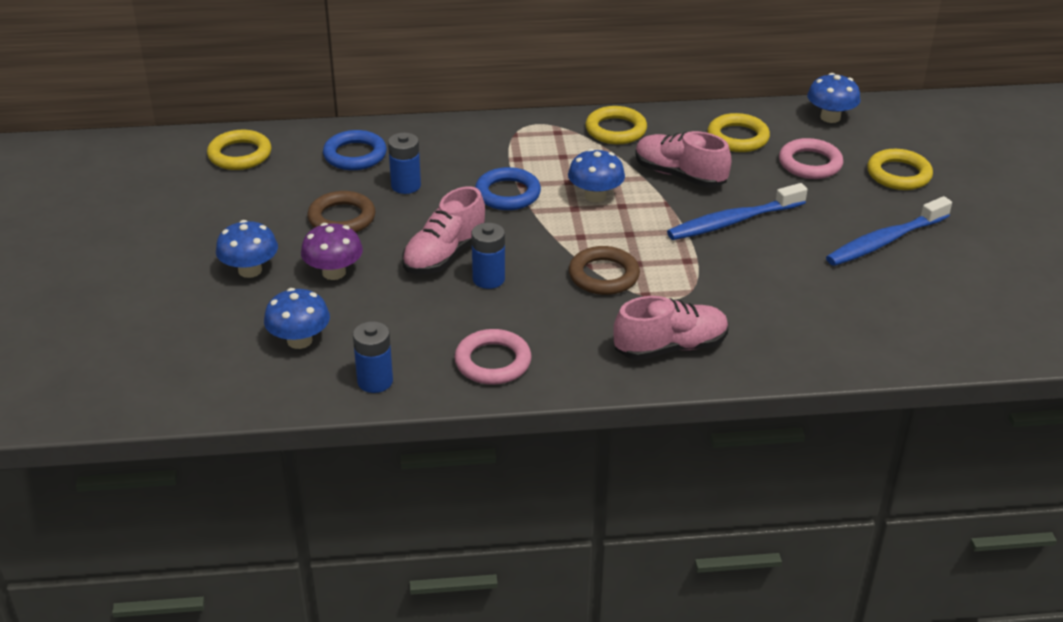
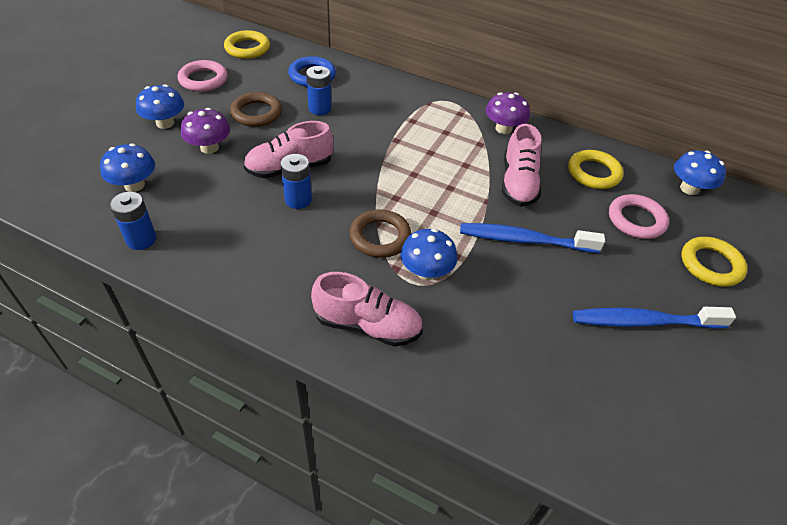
camera: 30 degrees right, 10 degrees up
pink ring [454,329,532,385] -> pink ring moved to [178,60,228,92]
blue ring [475,167,541,210] -> none
blue mushroom [568,149,625,202] -> blue mushroom moved to [400,229,457,280]
yellow ring [585,106,647,144] -> purple mushroom [486,92,530,134]
pink shoe [635,131,732,187] -> pink shoe turned 150 degrees counterclockwise [502,124,541,207]

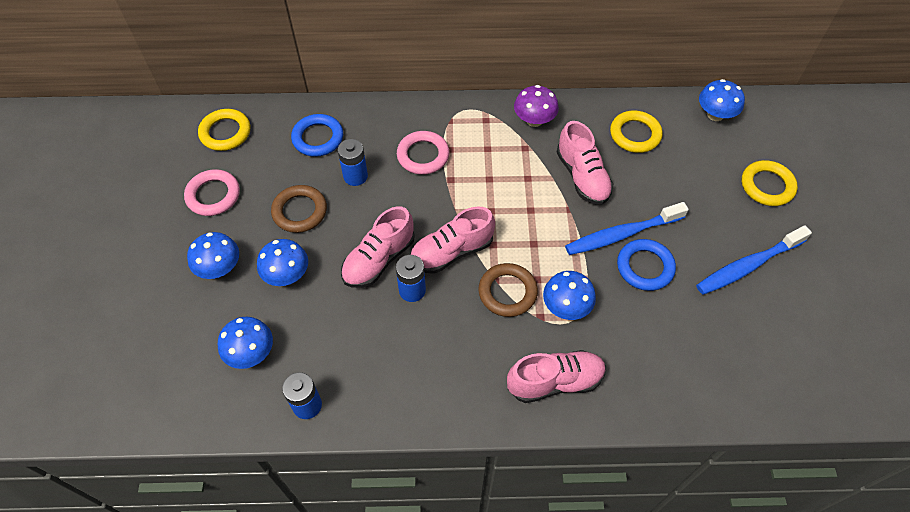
camera: 25 degrees left, 10 degrees up
purple mushroom [181,108,230,154] -> blue mushroom [257,239,308,286]
pink ring [609,194,669,239] -> pink ring moved to [397,131,449,175]
none -> pink shoe [410,206,495,274]
none -> blue ring [617,239,676,291]

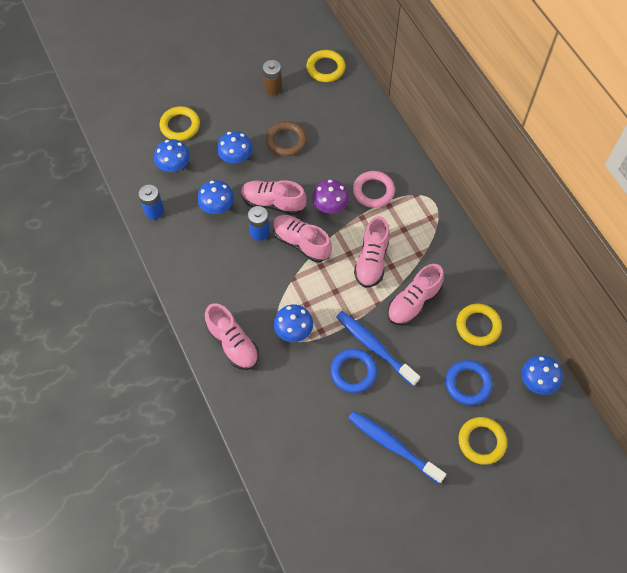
camera: 65 degrees right, 5 degrees up
pink ring [184,169,240,216] -> brown battery [263,60,282,95]
blue mushroom [187,232,239,279] -> blue mushroom moved to [197,180,234,214]
blue ring [291,114,343,157] -> blue ring moved to [446,360,493,405]
blue battery [338,139,368,186] -> none
brown ring [478,263,538,317] -> none
purple mushroom [514,85,559,127] -> purple mushroom moved to [312,180,349,213]
none -> yellow ring [160,106,200,141]
none -> pink shoe [354,216,390,288]

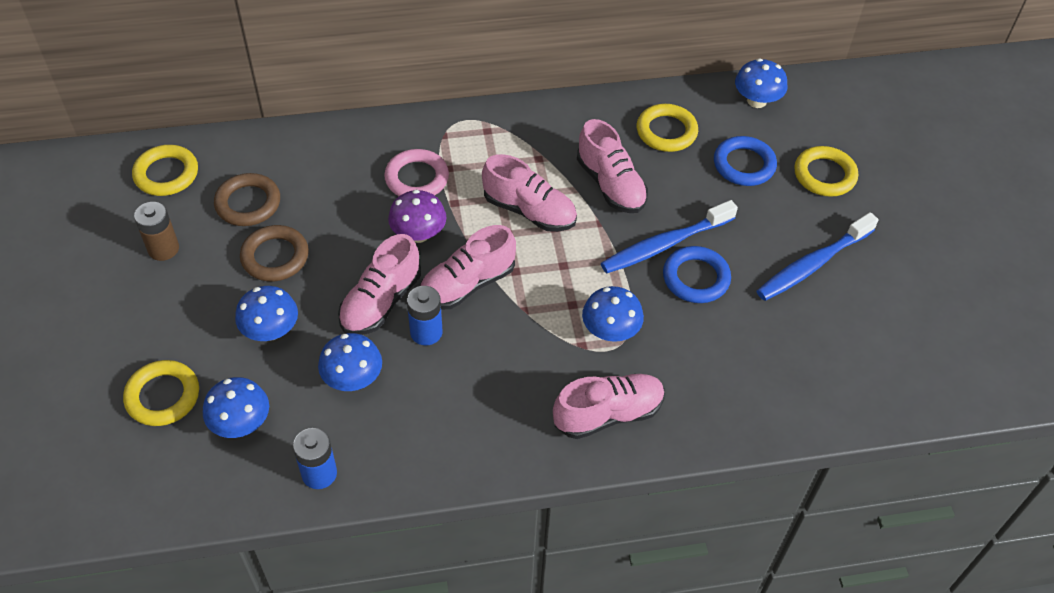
camera: 75 degrees left, 10 degrees down
none -> brown ring [214,173,280,226]

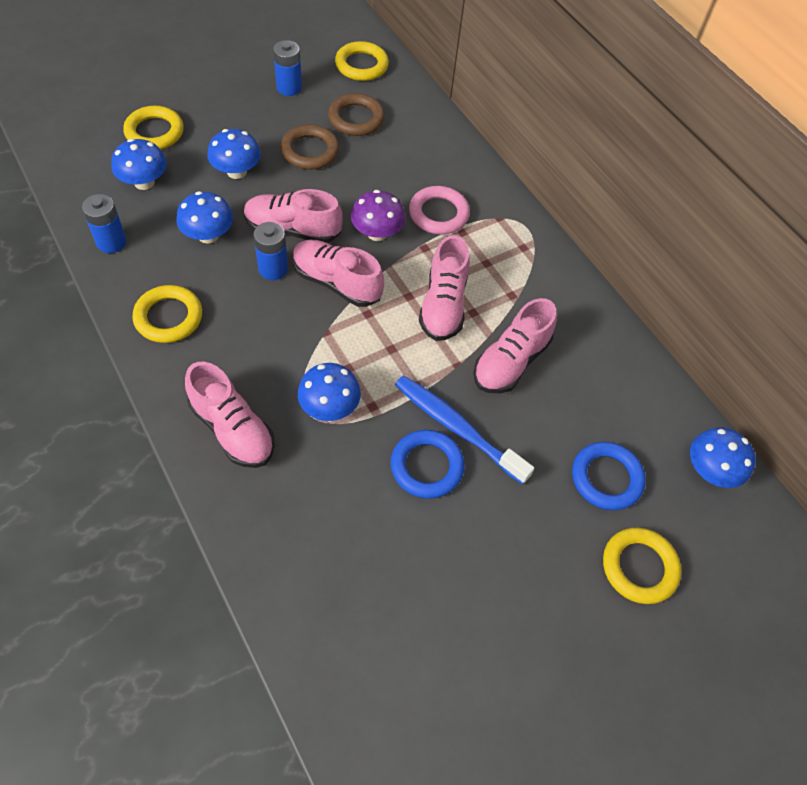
camera: 65 degrees right, 5 degrees up
brown battery [134,202,179,261] -> blue battery [273,40,302,96]
yellow ring [637,104,698,152] -> yellow ring moved to [132,285,202,343]
blue toothbrush [757,212,879,301] -> none

